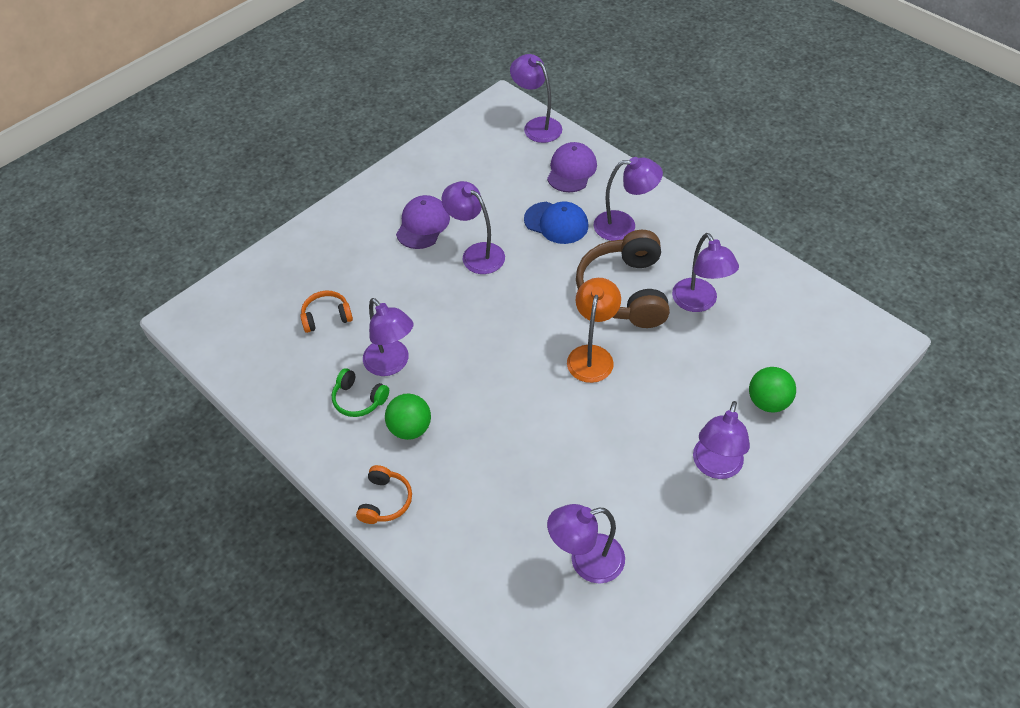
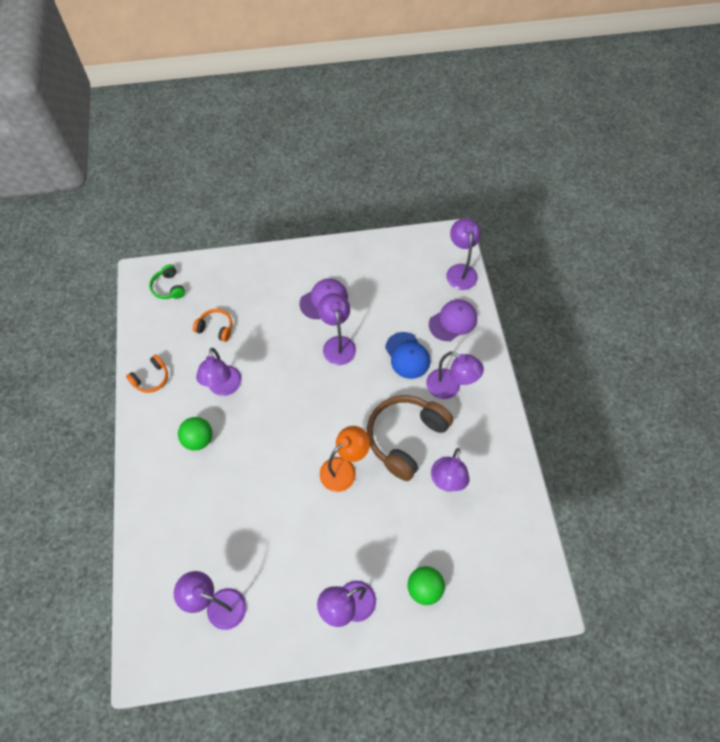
camera: 35 degrees right, 10 degrees up
green headphones [332,368,389,417] -> green headphones moved to [149,265,185,299]
orange headphones [356,465,412,524] -> orange headphones moved to [126,355,168,393]

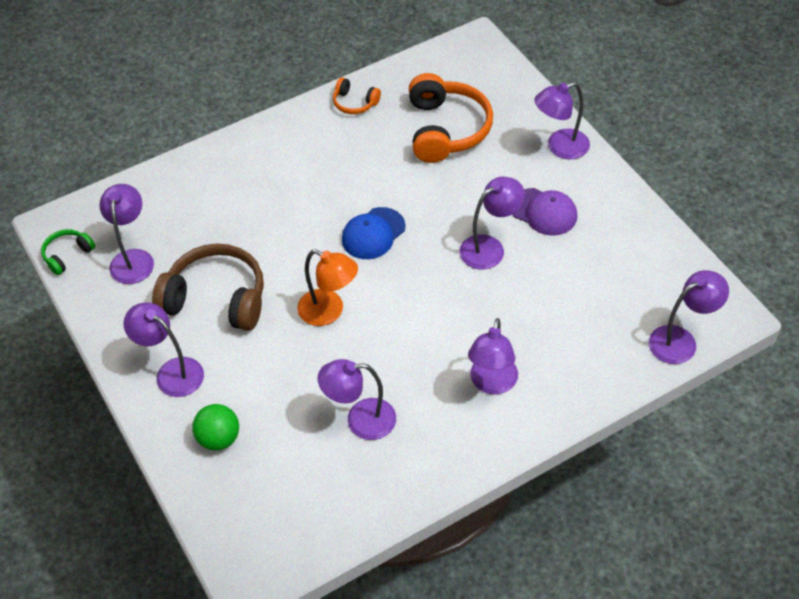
camera: 70 degrees right, 10 degrees down
green headphones [149,265,185,299] -> green headphones moved to [41,229,95,275]
green ball [178,417,212,451] -> none
orange headphones [193,309,232,342] -> orange headphones [409,73,493,163], size x2.05
purple lamp [196,348,242,396] -> purple lamp moved to [534,82,590,159]
brown headphones [367,395,453,481] -> brown headphones moved to [152,243,264,331]
blue cap [385,332,430,379] -> blue cap moved to [342,207,406,259]
purple cap [429,300,477,341] -> none

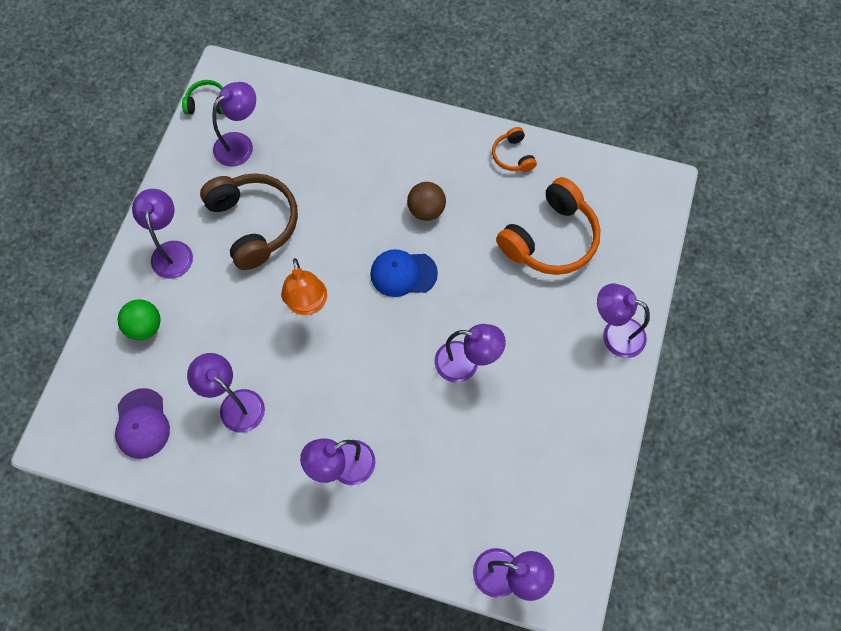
camera: 45 degrees right, 15 degrees up
purple cap [512,188,577,236] -> purple cap moved to [115,388,170,459]
none -> brown ball [407,182,446,221]

